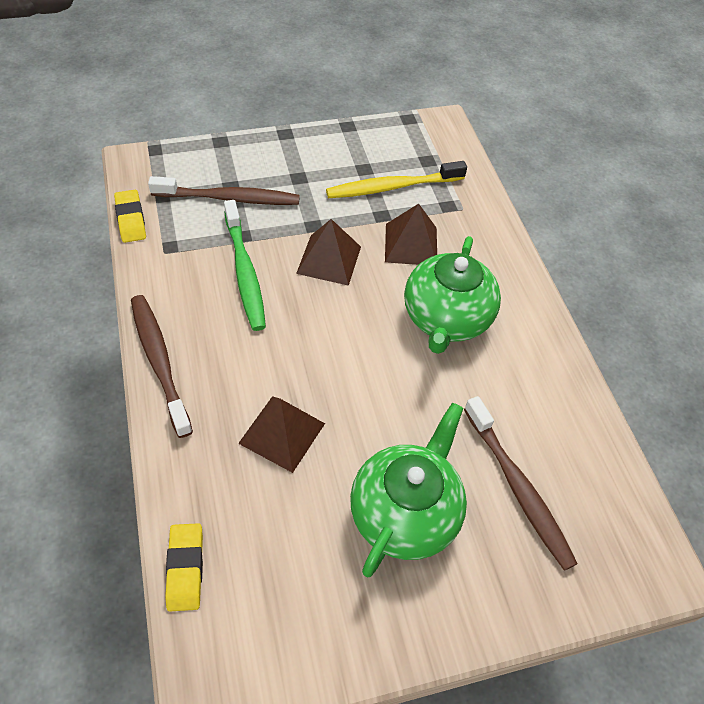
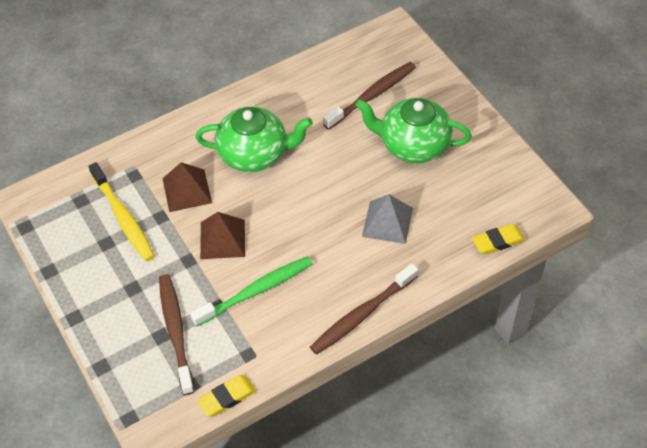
camera: 100 degrees left, 0 degrees up
brown pyramid [238,396,325,473] -> grey pyramid [362,194,413,244]

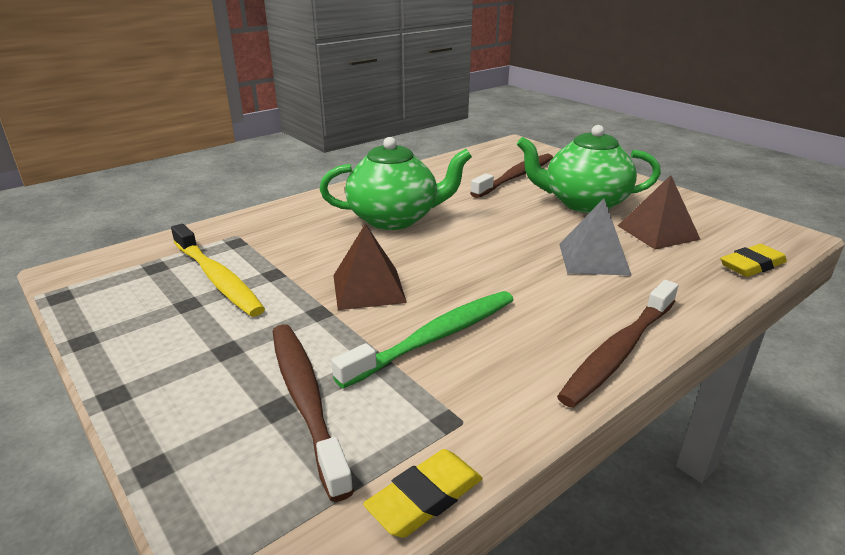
camera: 10 degrees left, 25 degrees down
brown pyramid [162,162,212,212] -> brown pyramid moved to [618,175,701,249]

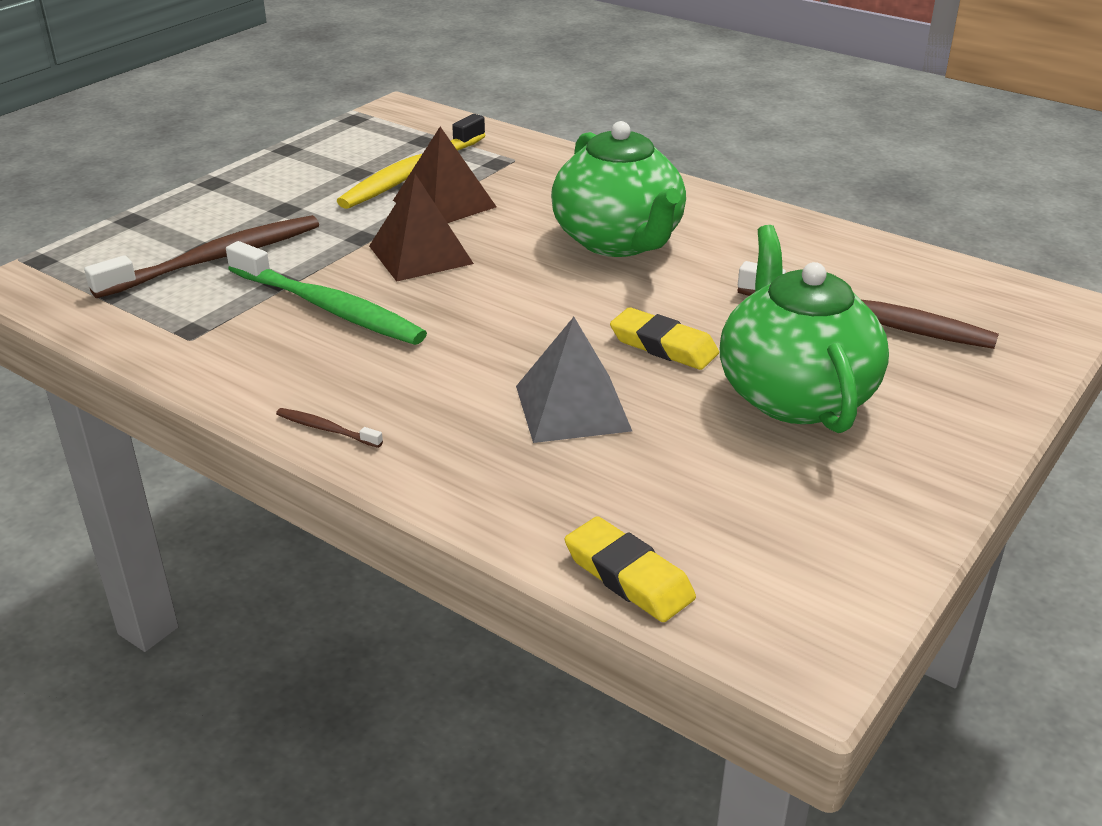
camera: 75 degrees right, 5 degrees up
yellow eraser [363,449,482,538] -> yellow eraser moved to [610,307,719,370]
brown toothbrush [557,280,678,408] -> brown toothbrush [276,408,383,448], size x0.42
brown pyramid [618,175,701,249] -> brown pyramid moved to [393,127,496,223]

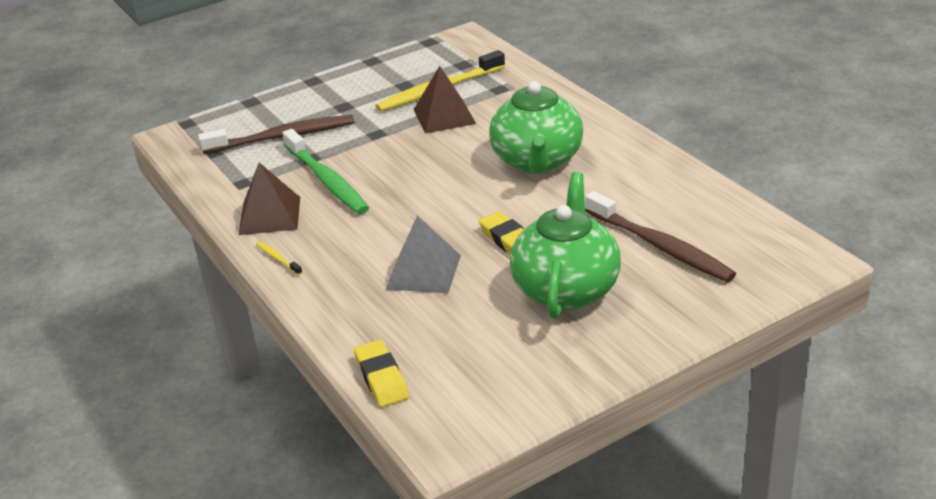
camera: 25 degrees right, 0 degrees up
brown toothbrush [276,408,383,448] -> yellow toothbrush [256,241,302,275]
brown pyramid [369,174,474,282] -> brown pyramid moved to [238,162,300,235]

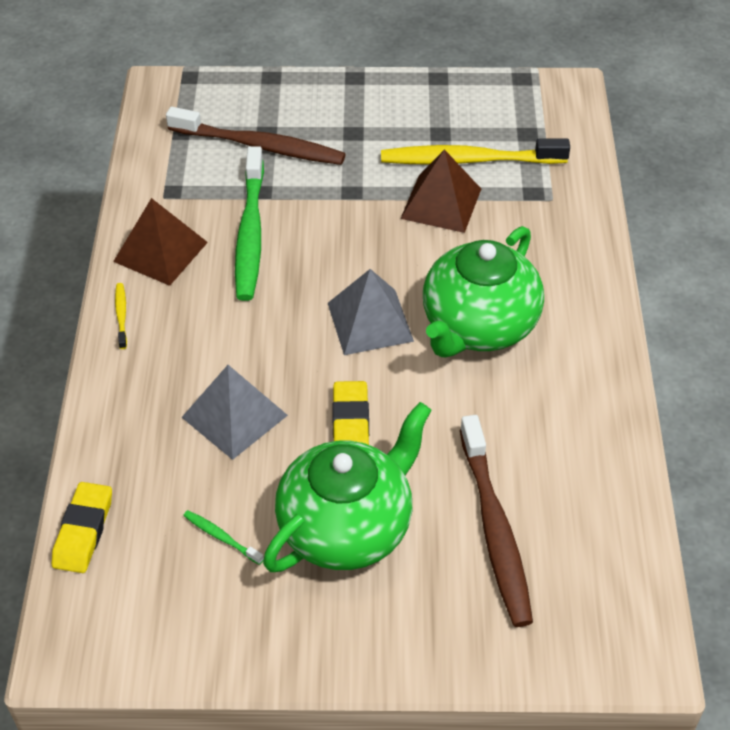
camera: 30 degrees right, 15 degrees up
none -> green toothbrush [183,510,264,565]
none -> grey pyramid [328,269,414,355]

